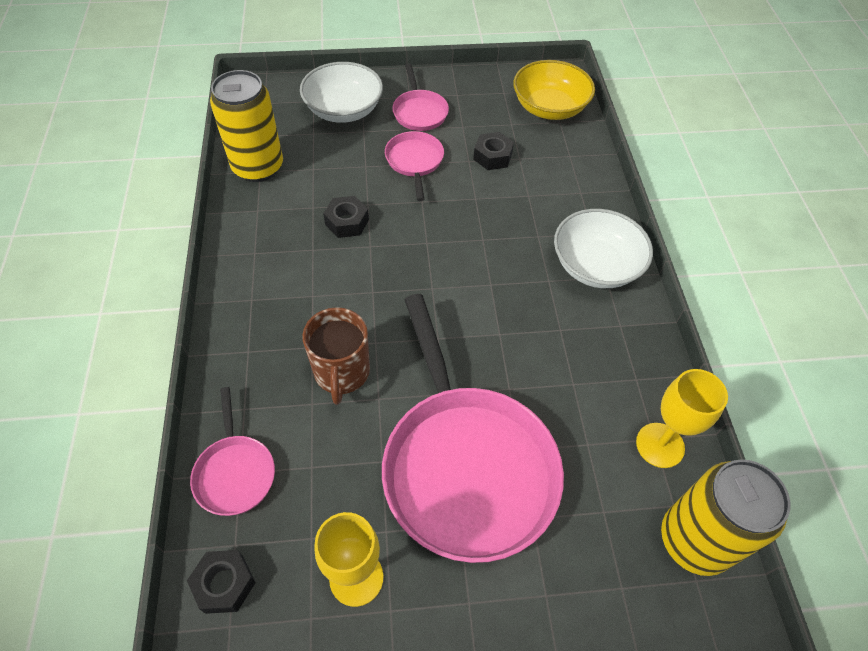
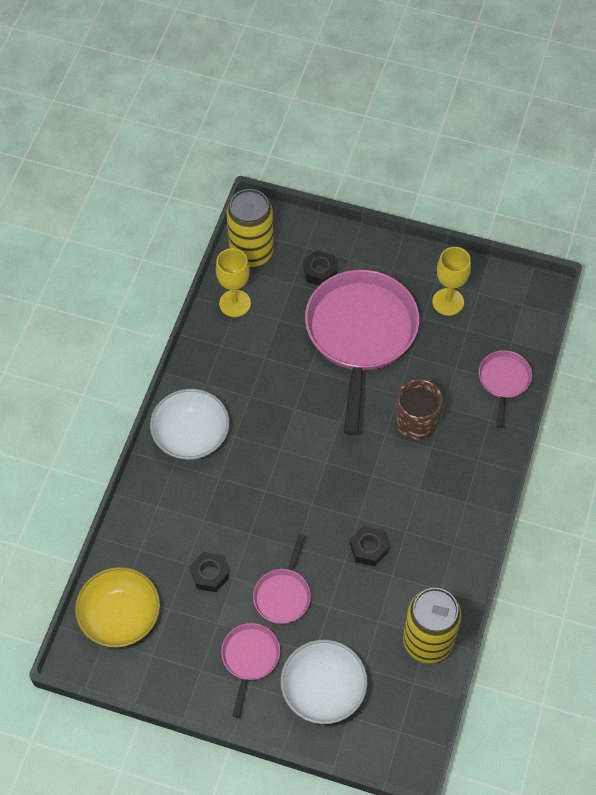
camera: 155 degrees left, 5 degrees up
black nut [187,550,256,614] -> black nut moved to [303,250,337,285]

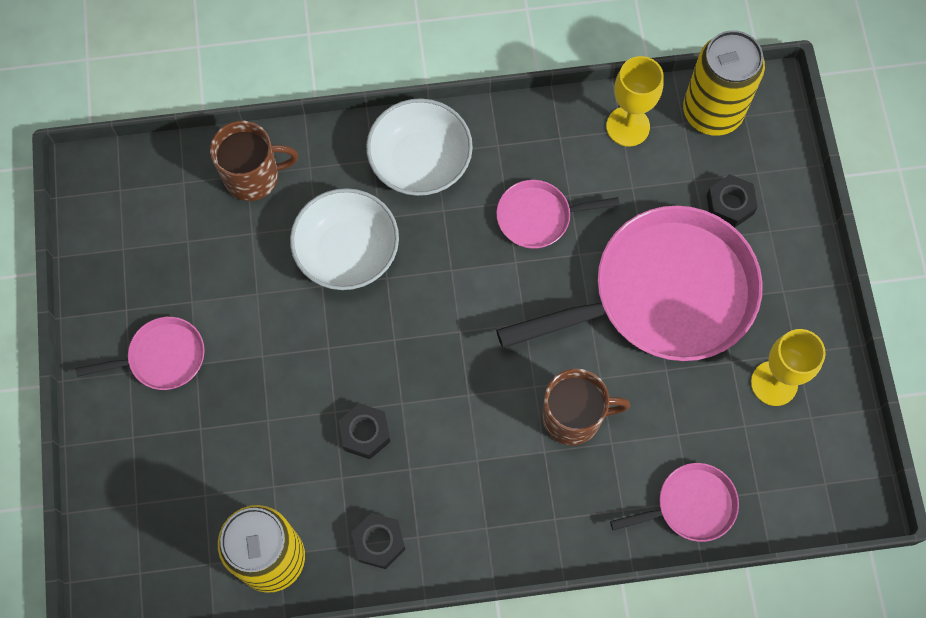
camera: 65 degrees right, 10 degrees up
yellow bowl [75,567,160,648] -> none
black nut [190,552,229,592] -> black nut moved to [351,513,405,569]
pink pan [253,534,311,624] -> pink pan moved to [496,180,619,249]
white bowl [281,640,367,724] -> white bowl moved to [290,188,399,290]
none -> brown mug [210,121,298,201]

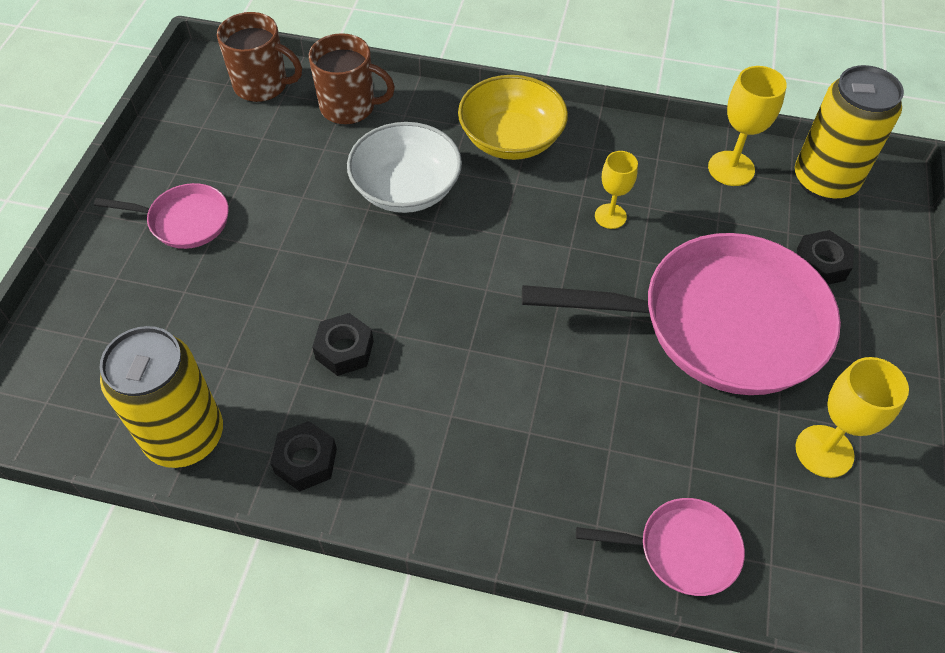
camera: 20 degrees right, 15 degrees down
white bowl [366,98,473,196] -> yellow bowl [458,75,568,160]
pink pan [496,180,619,249] -> yellow goblet [595,151,638,229]
brown mug [542,369,630,445] -> brown mug moved to [217,12,302,102]

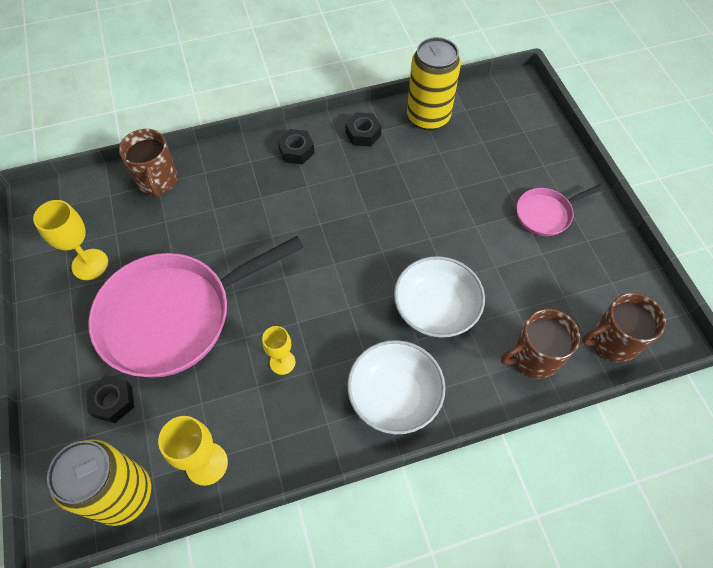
camera: 150 degrees right, 5 degrees up
black nut [312,313,374,376] -> black nut moved to [278,129,315,164]
yellow bowl [458,75,568,160] -> white bowl [347,340,446,434]
pink pan [576,498,745,596] -> brown mug [119,129,178,198]

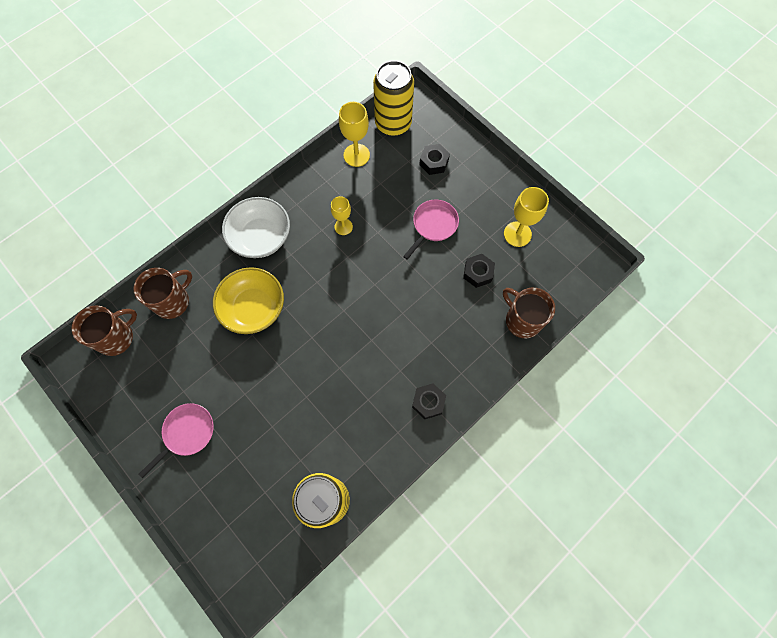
camera: 155 degrees right, 10 degrees up
pink pan [88,236,304,378] -> pink pan [403,200,459,260], size x0.46
black nut [345,112,382,147] -> black nut moved to [463,254,495,288]
white bowl [394,256,485,338] -> yellow bowl [213,267,284,334]

